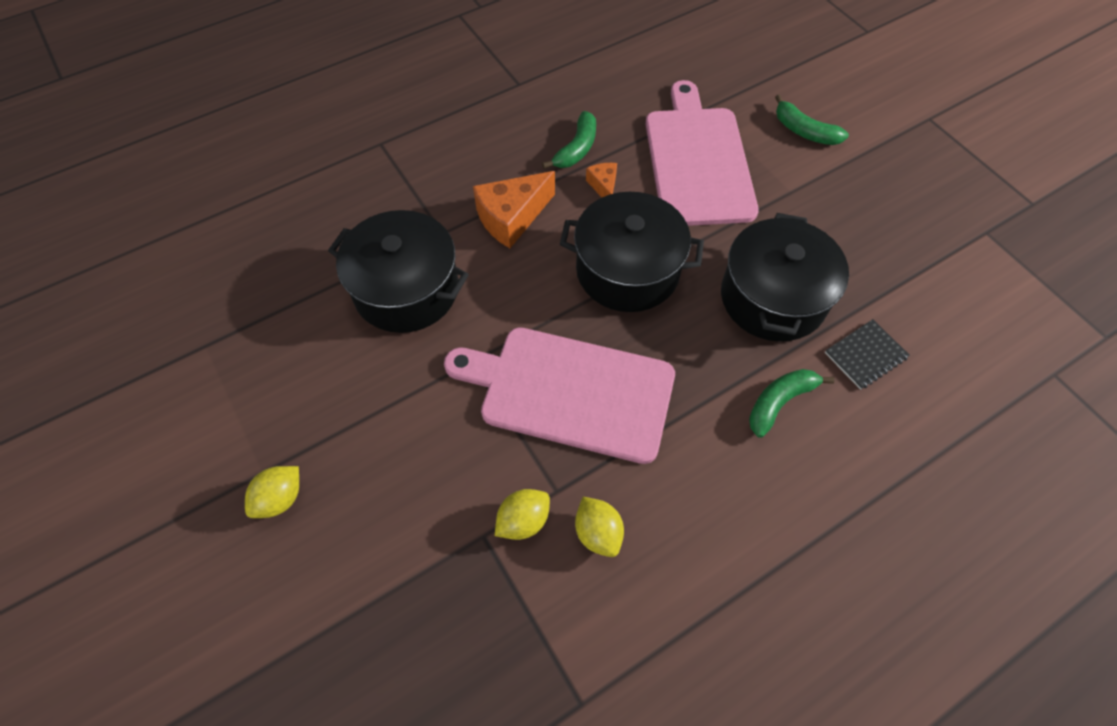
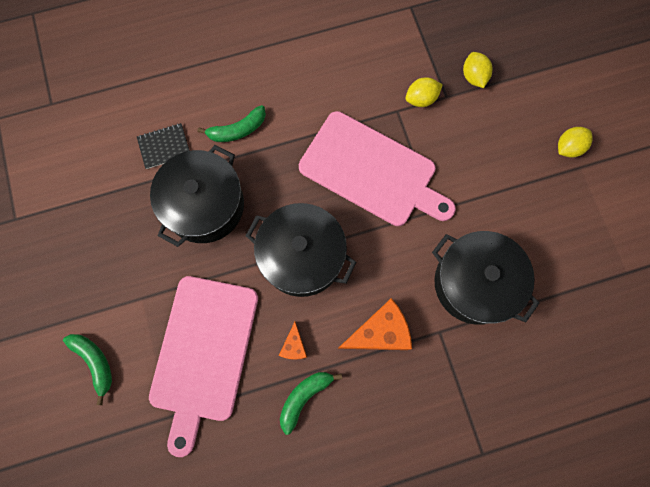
camera: 165 degrees left, 15 degrees up
yellow lemon [575,497,624,557] -> yellow lemon moved to [463,52,492,88]

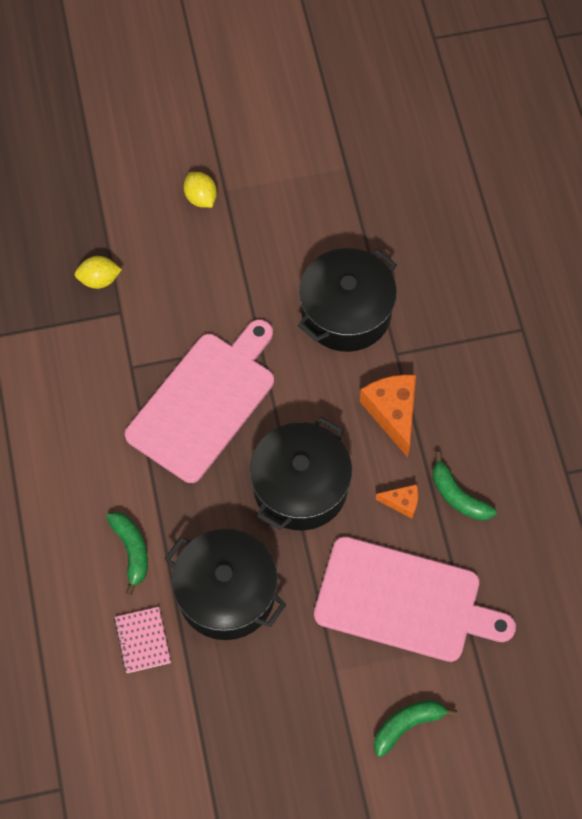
camera: 85 degrees left, 10 degrees down
black notebook [137,123,190,169] -> pink notebook [114,607,171,673]
yellow lemon [406,77,443,107] -> none

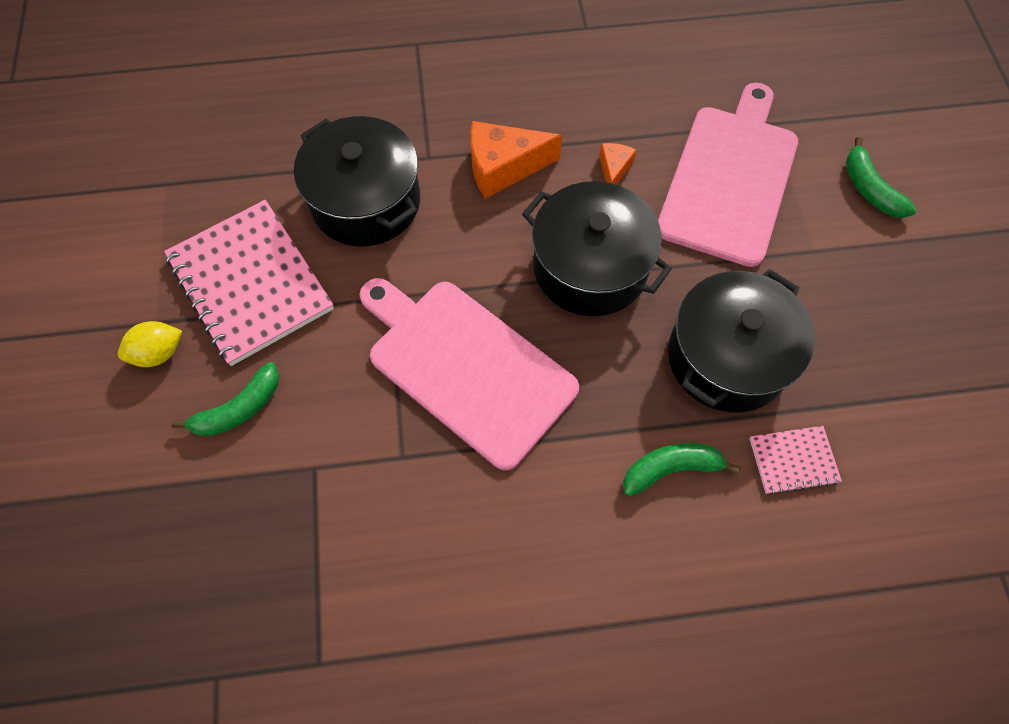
camera: 85 degrees left, 0 degrees up
yellow lemon [75,256,122,289] -> none
green banana [433,452,496,521] -> green banana moved to [171,362,279,437]
none -> pink notebook [164,200,334,366]

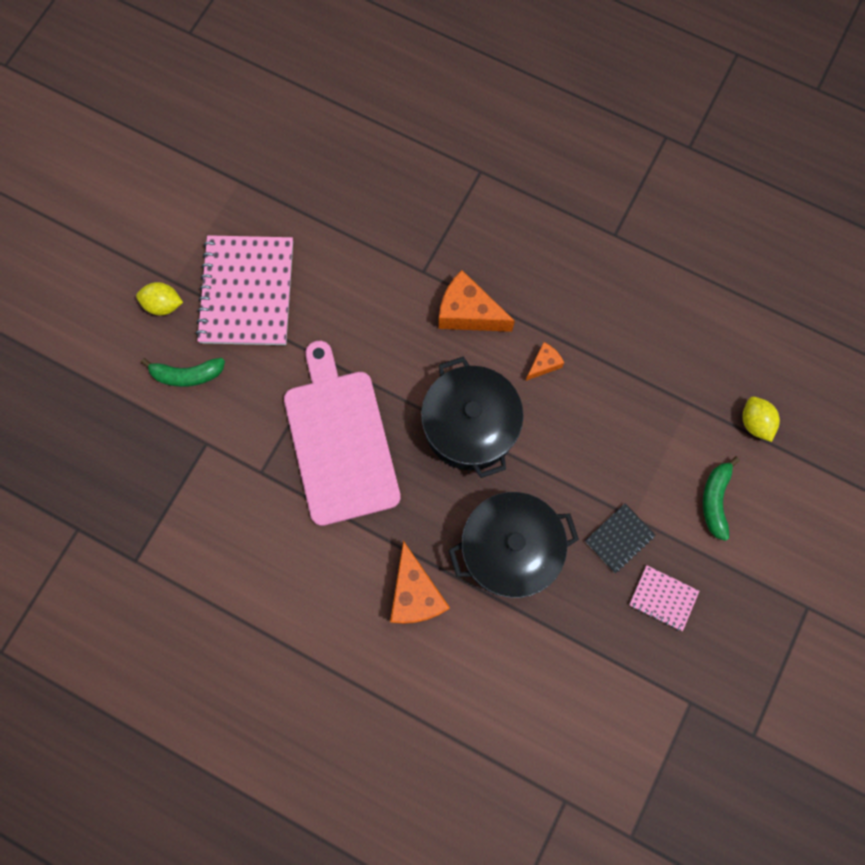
camera: 35 degrees right, 10 degrees up
black pot [294,116,420,247] -> none
green banana [623,443,740,496] -> orange cheese [390,541,450,624]
pink cutting board [658,82,798,267] -> none
pink notebook [750,426,842,495] -> pink notebook moved to [629,565,699,631]
none -> black notebook [585,503,655,573]
none -> yellow lemon [742,397,780,442]

